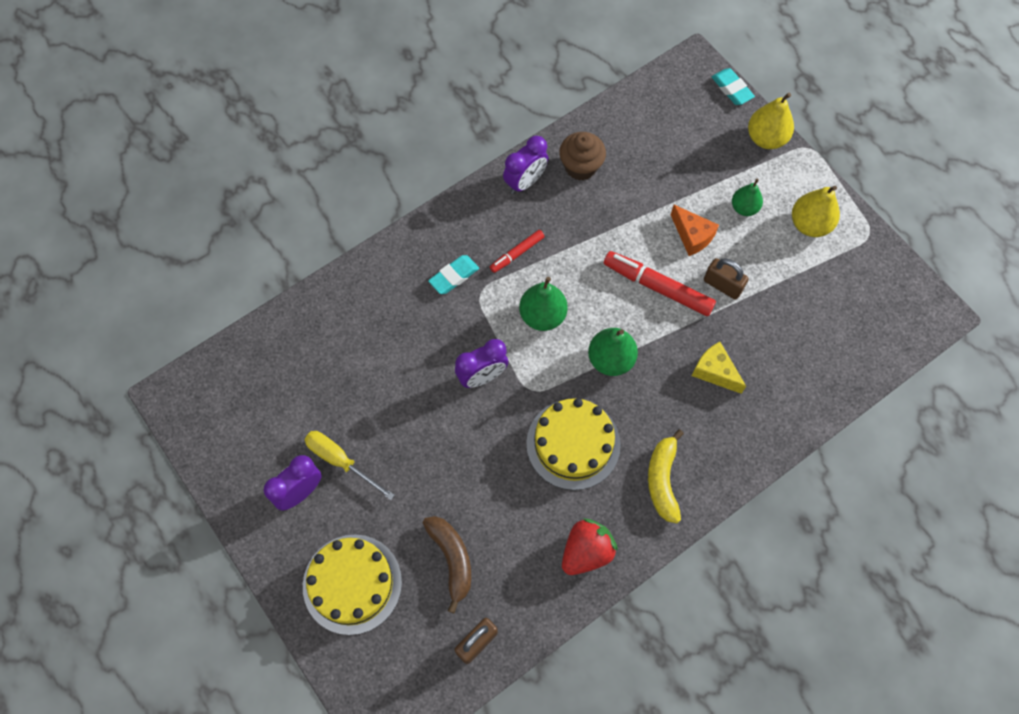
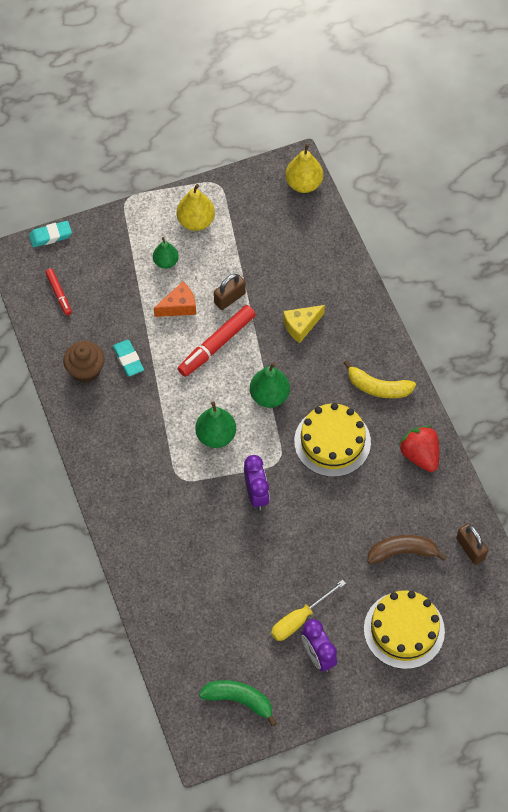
camera: 75 degrees left, 5 degrees down
turquoise eraser [428,255,479,294] -> turquoise eraser moved to [113,340,144,376]
red marker [490,230,545,273] -> red marker moved to [45,269,72,315]
purple clock [503,136,548,194] -> none
yellow pear [748,93,794,149] -> yellow pear moved to [285,144,323,193]
none -> green banana [199,680,277,726]

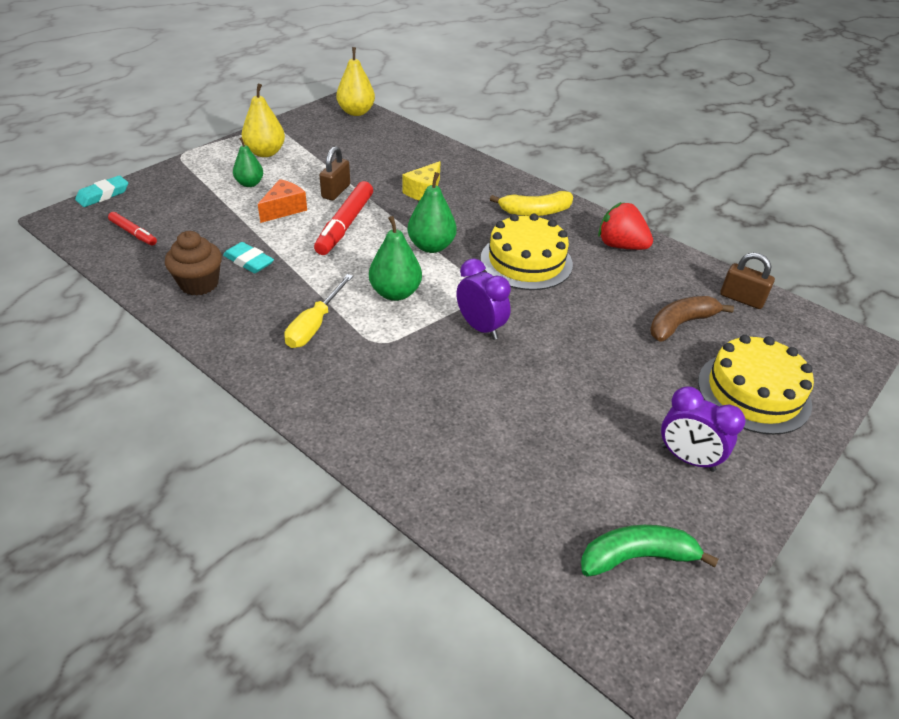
camera: 30 degrees left, 20 degrees down
yellow screwdriver [271,580,346,641] -> yellow screwdriver moved to [284,274,353,348]

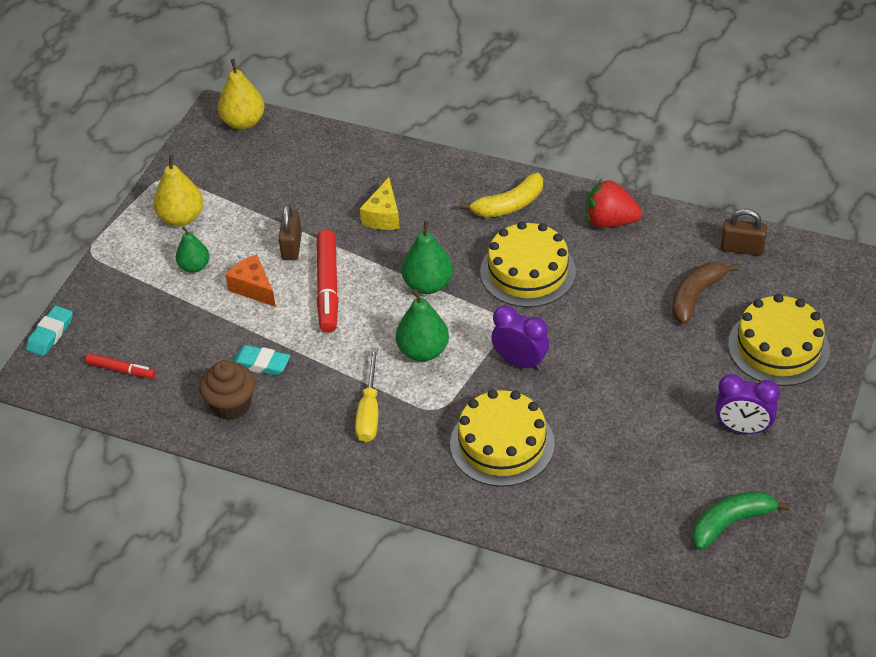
camera: 15 degrees left, 5 degrees up
orange cheese [258,179,307,223] -> orange cheese turned 60 degrees counterclockwise [225,254,276,307]
none -> yellow cake [450,390,555,487]

